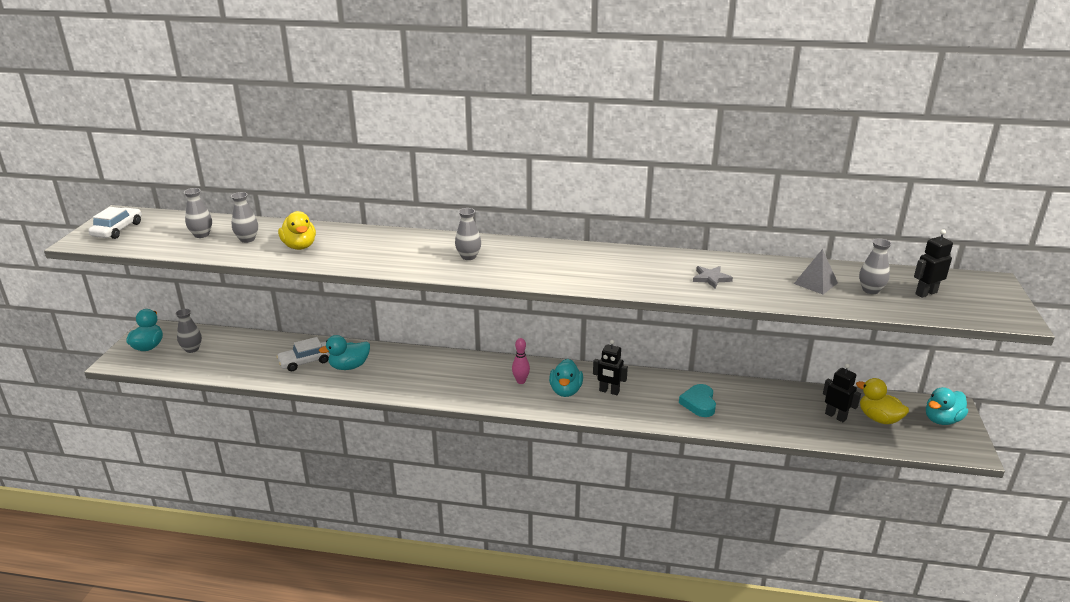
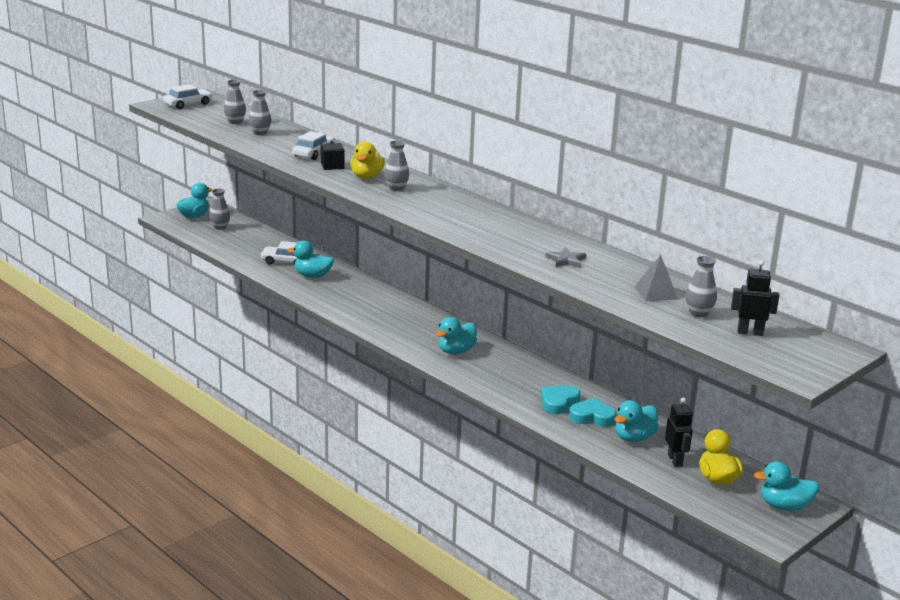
camera: 35 degrees right, 5 degrees down
yellow duck [278,211,316,250] -> yellow duck moved to [350,141,385,179]
pink bowling pin [512,338,530,384] -> none
black robot [593,340,628,395] -> none
none -> white car [292,131,335,160]
none -> black cube [321,143,345,170]
none -> turquoise heart [569,398,617,427]
none -> turquoise duck [615,400,659,442]

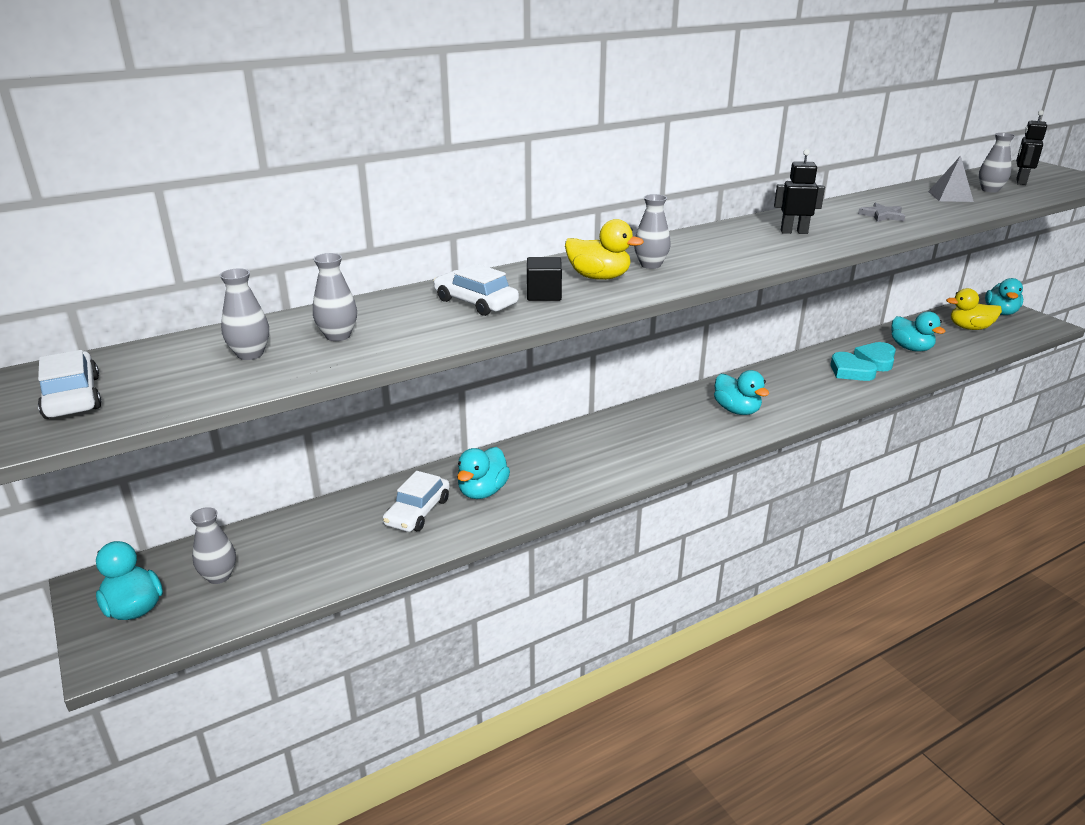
camera: 75 degrees left, 5 degrees up
black robot [665,397,693,467] -> black robot moved to [774,149,825,234]

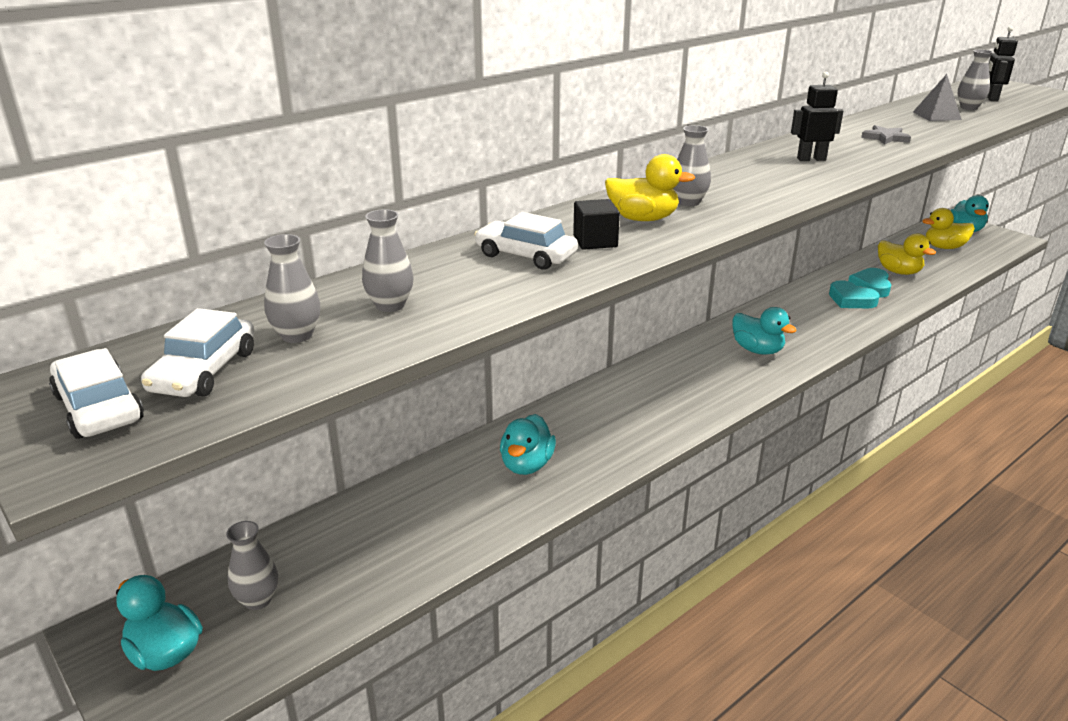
camera: 10 degrees left, 0 degrees up
white car [383,471,450,532] -> white car moved to [141,308,255,397]
turquoise duck [891,311,946,352] -> yellow duck [878,233,936,275]

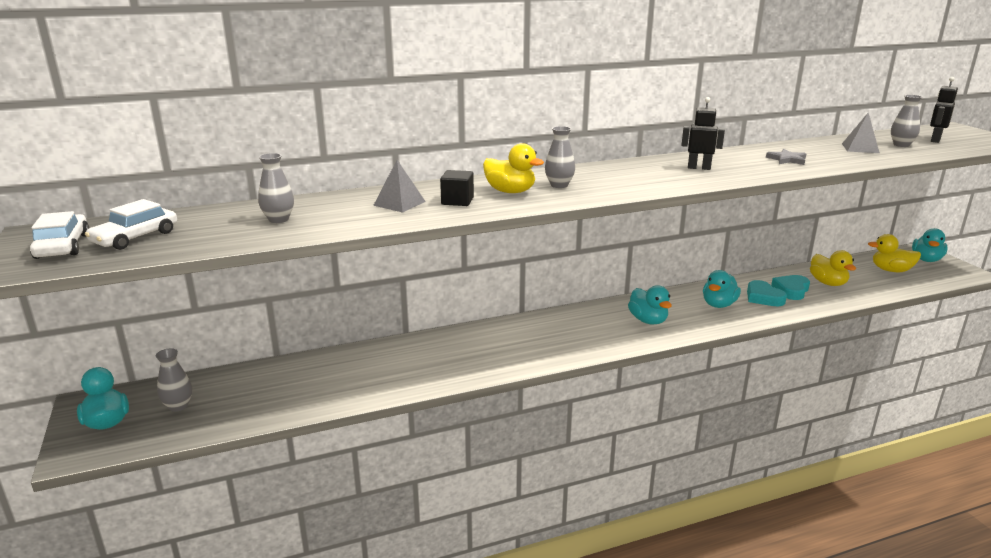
camera: 20 degrees right, 5 degrees down
grey vase [264,234,320,343] -> none
white car [474,212,578,270] -> grey pyramid [373,160,426,213]
turquoise duck [500,414,556,475] -> turquoise duck moved to [703,270,741,308]

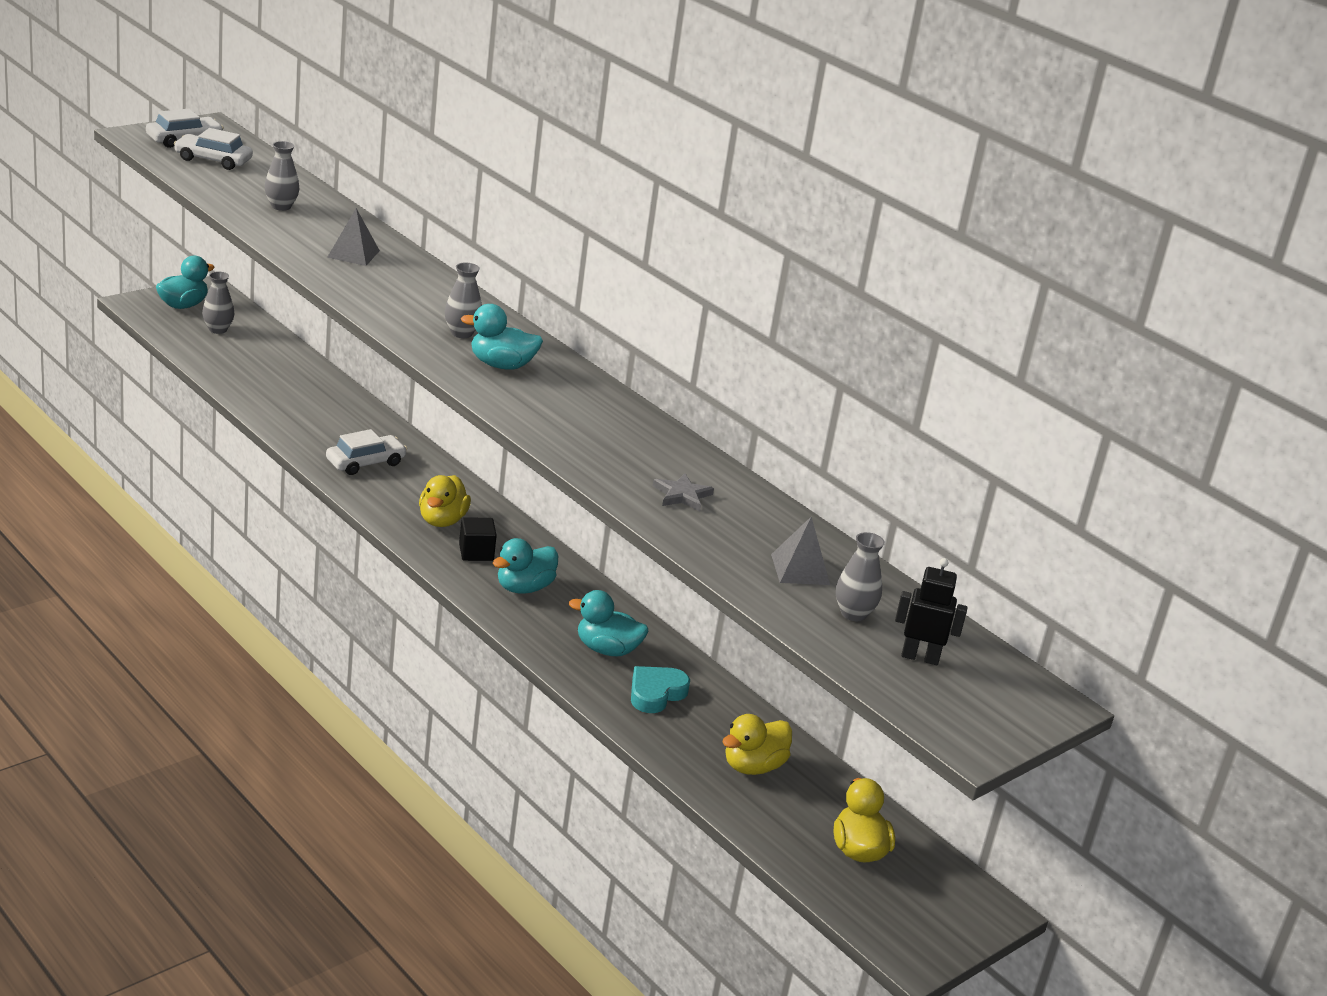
camera: 65 degrees right, 5 degrees up
black cube [440,170,474,206] -> black cube moved to [459,517,497,561]
yellow duck [483,143,544,193] -> yellow duck moved to [419,475,471,527]
black robot [681,97,725,170] -> none
turquoise heart [771,275,810,300] -> none
turquoise duck [912,228,947,262] -> turquoise duck moved to [461,304,543,370]
none -> white car [326,429,407,475]

